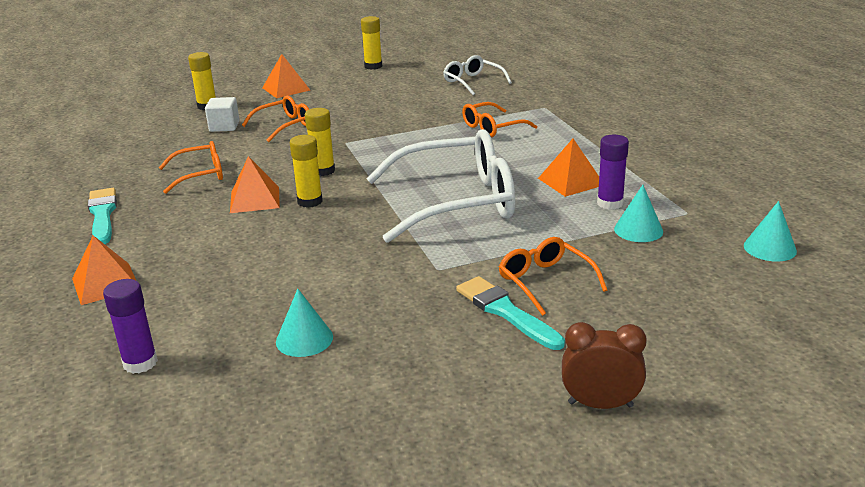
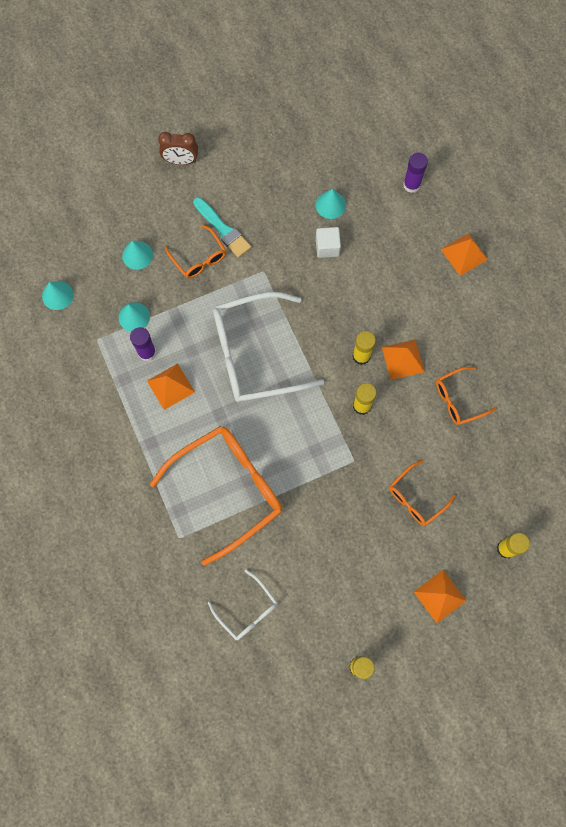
camera: 175 degrees right, 45 degrees up
turquoise brush [88,188,117,244] -> none
white cube [205,97,239,132] -> white cube moved to [316,227,341,258]
orange glasses [462,102,537,137] -> orange glasses [150,426,282,565], size x2.00
none -> turquoise cone [122,241,153,270]

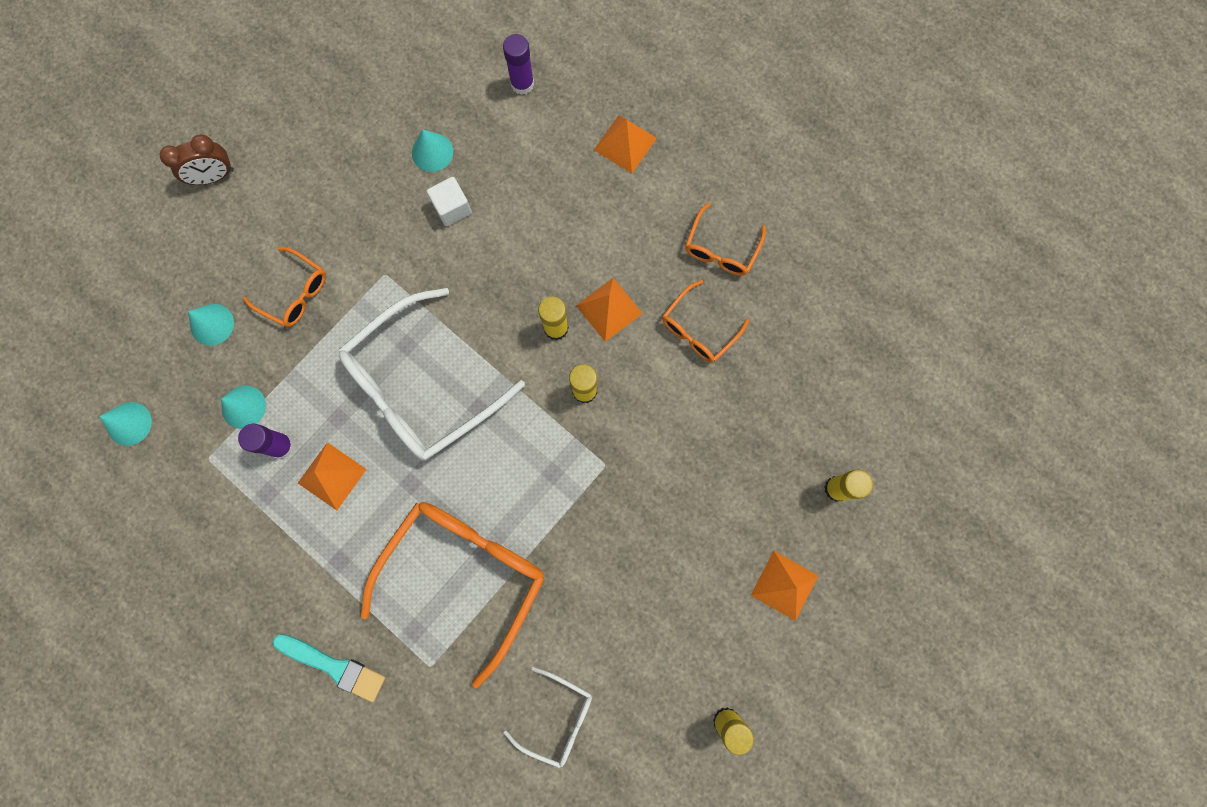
camera: 25 degrees left, 5 degrees up
turquoise brush [193,197,251,258] -> turquoise brush moved to [273,634,385,702]
orange glasses [389,460,456,526] -> orange glasses moved to [685,202,766,276]

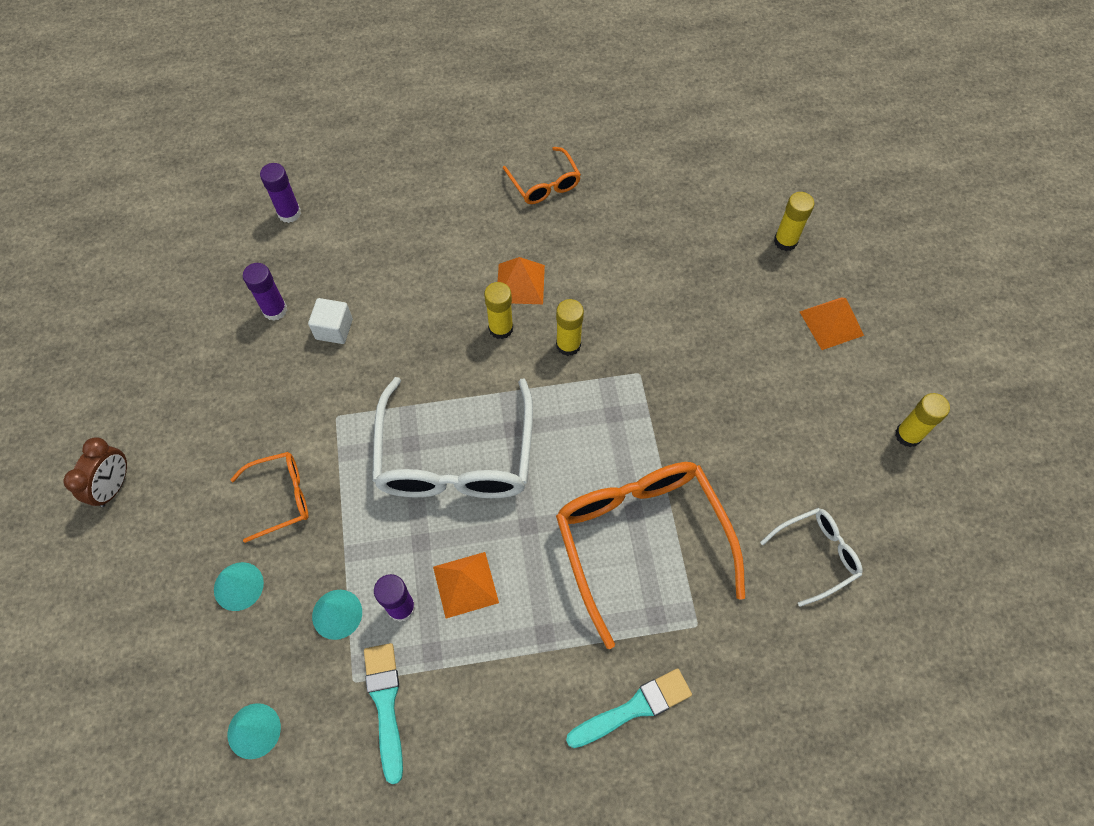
camera: 50 degrees left, 15 degrees down
turquoise cone [412,129,453,172] -> purple glue stick [243,263,287,321]
orange pyramid [594,115,657,173] -> none
orange glasses [662,280,749,363] -> none
none -> turquoise brush [364,643,403,784]

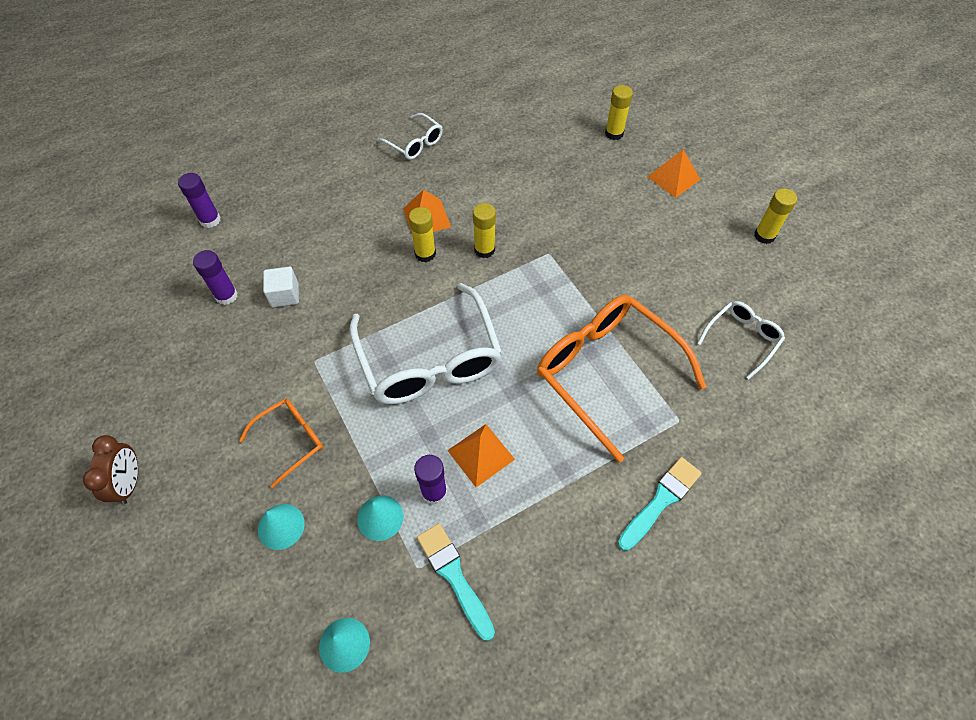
camera: 20 degrees left, 5 degrees down
orange glasses [503,147,581,204] -> white glasses [377,113,443,160]

